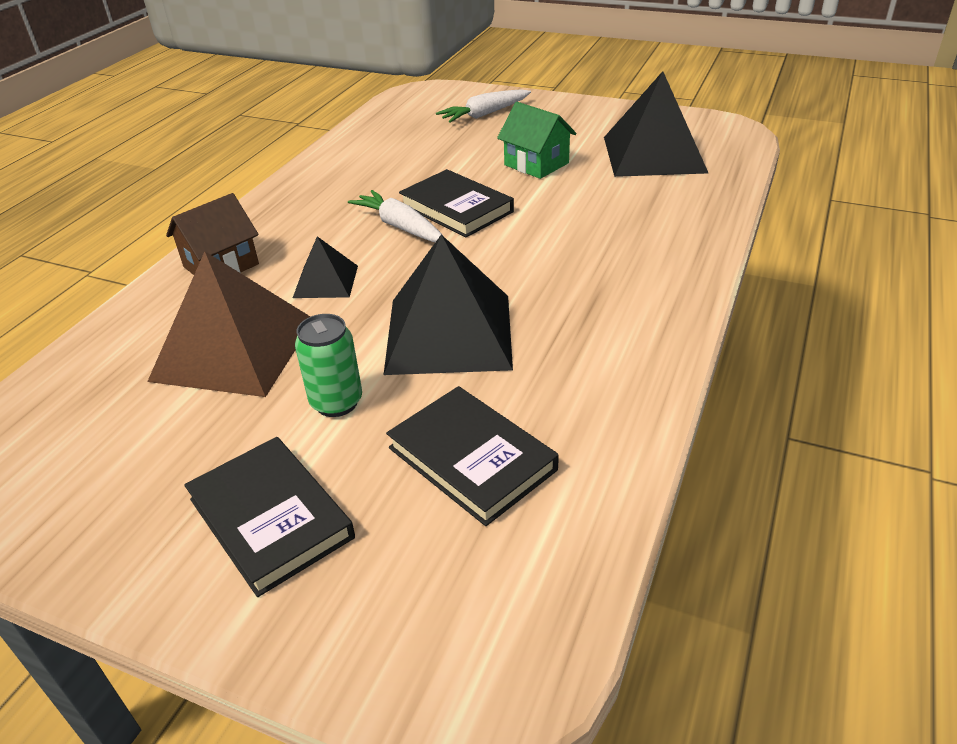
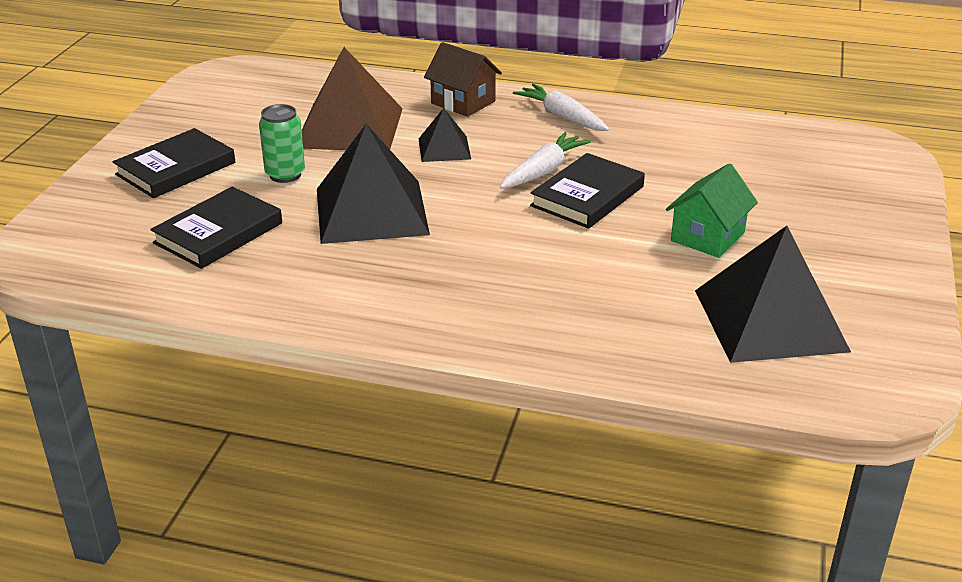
camera: 80 degrees right, 5 degrees down
white carrot [436,89,531,123] -> white carrot moved to [513,84,610,131]

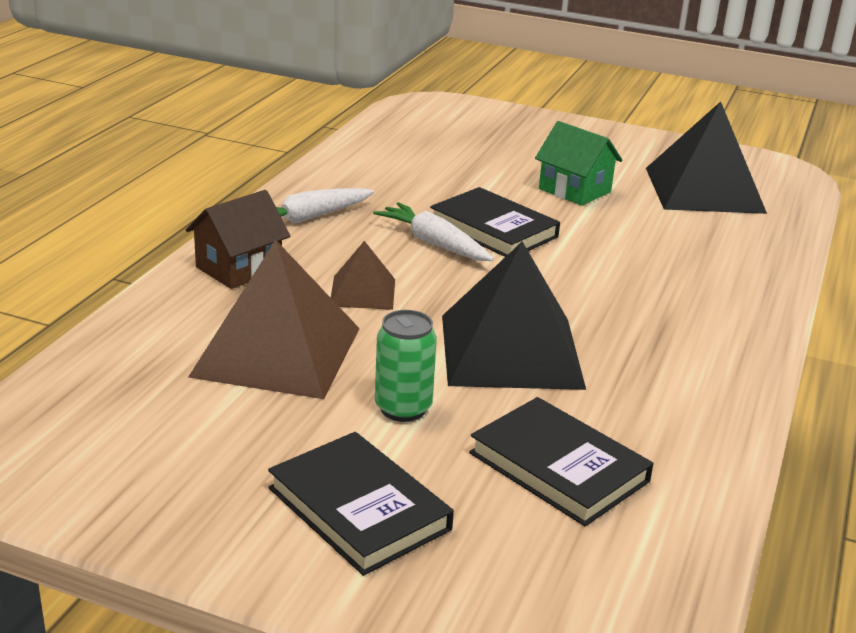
camera: 85 degrees left, 5 degrees down
black pyramid [419,108,471,162] -> brown pyramid [331,241,395,310]

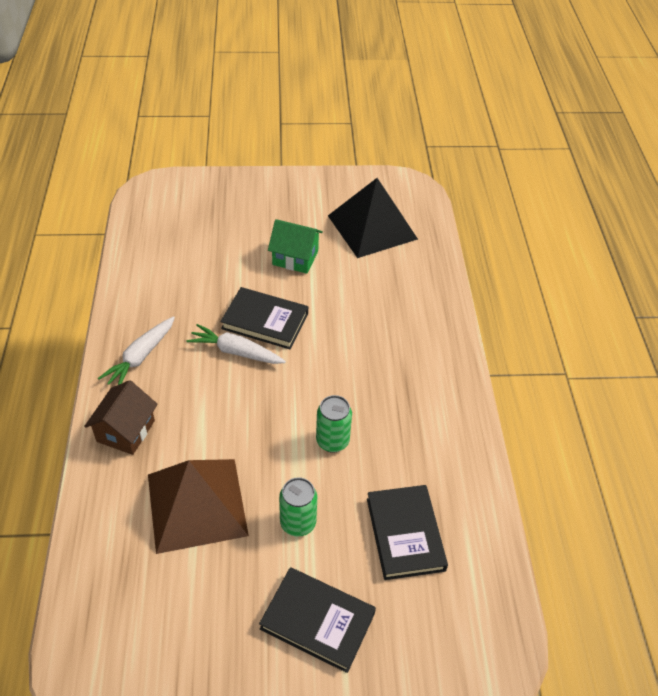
camera: 25 degrees left, 20 degrees up
brown pyramid [331,241,395,310] -> none
black pyramid [442,241,586,390] -> green can [316,395,352,453]
black book [469,397,653,526] -> black book turned 60 degrees clockwise [367,485,448,580]

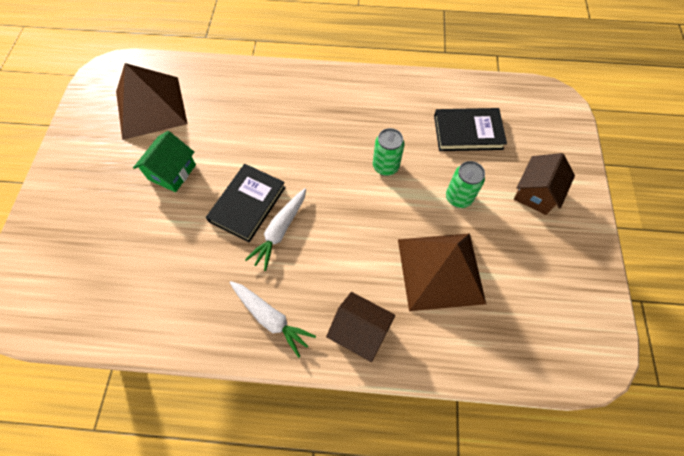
camera: 80 degrees left, 15 degrees up
black book [259,567,376,673] -> brown house [514,153,575,215]
black pyramid [328,178,418,258] -> brown pyramid [116,63,188,140]

